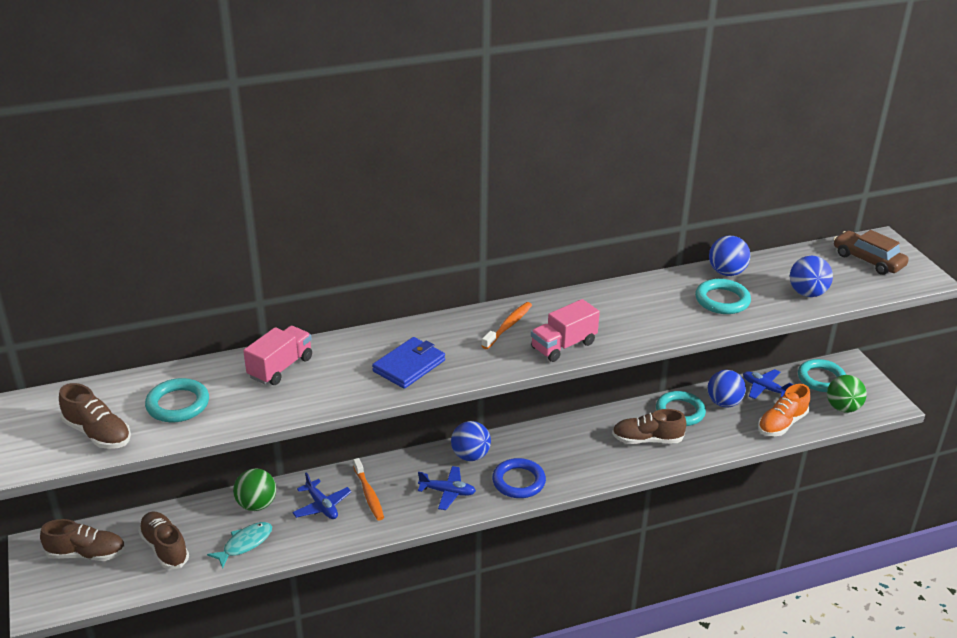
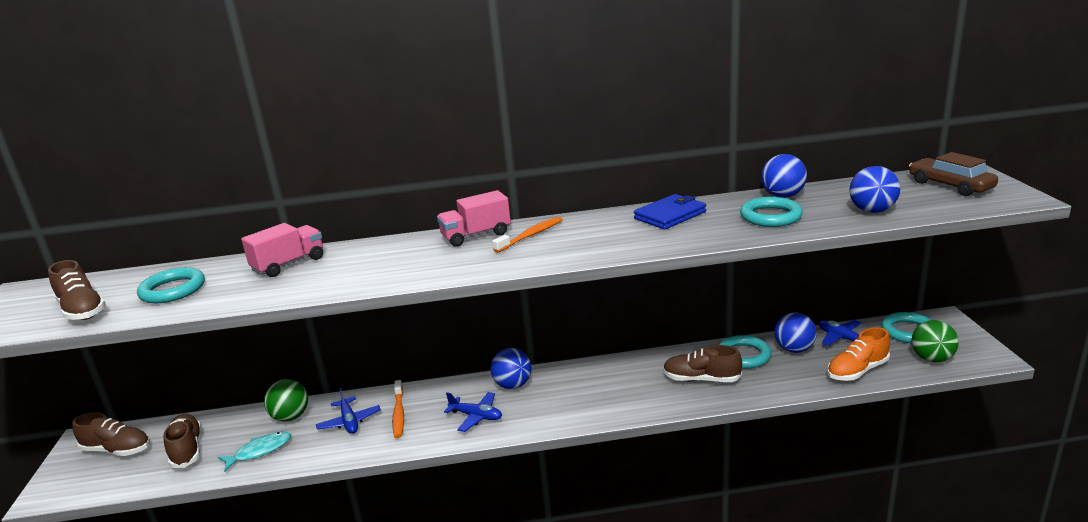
camera: 15 degrees right, 10 degrees down
blue wallet [372,337,445,389] -> blue wallet moved to [634,194,706,230]
blue ring [492,458,546,498] -> none
pink truck [531,299,600,362] -> pink truck moved to [437,190,511,247]

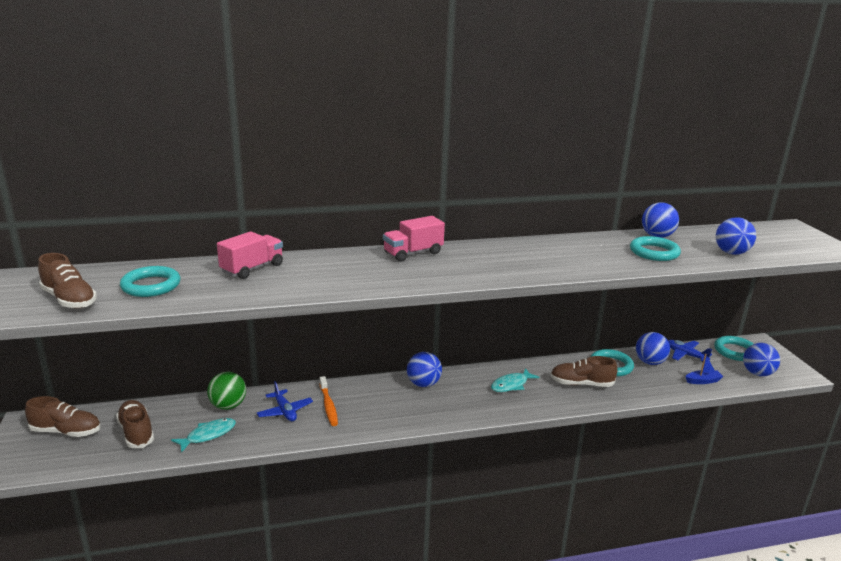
camera: 10 degrees left, 0 degrees up
blue plane [444,392,502,432] -> none
orange toothbrush [492,217,563,253] -> none
blue wallet [634,194,706,230] -> none
orange shoe [827,327,890,381] -> blue boat [685,354,724,384]
brown car [909,152,998,196] -> none
green ball [911,320,959,362] -> blue ball [743,343,780,376]
none -> turquoise fish [491,368,539,392]

